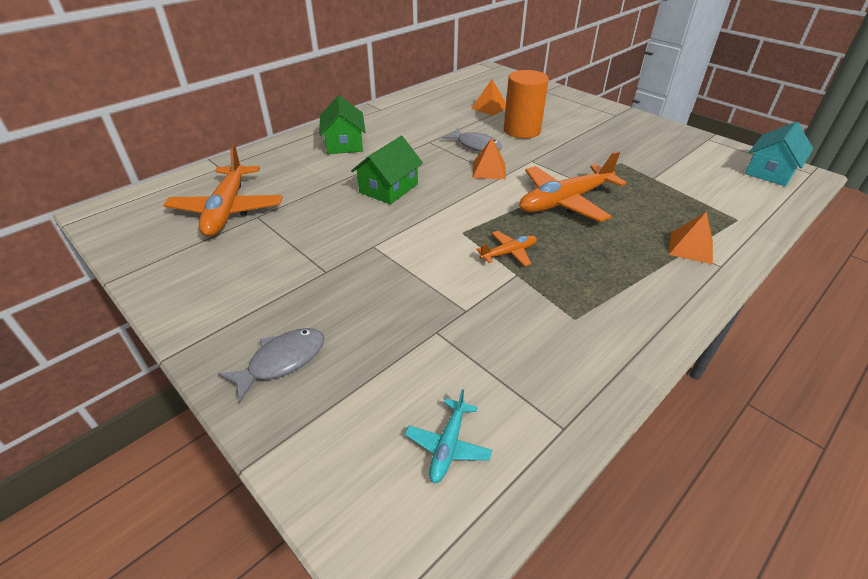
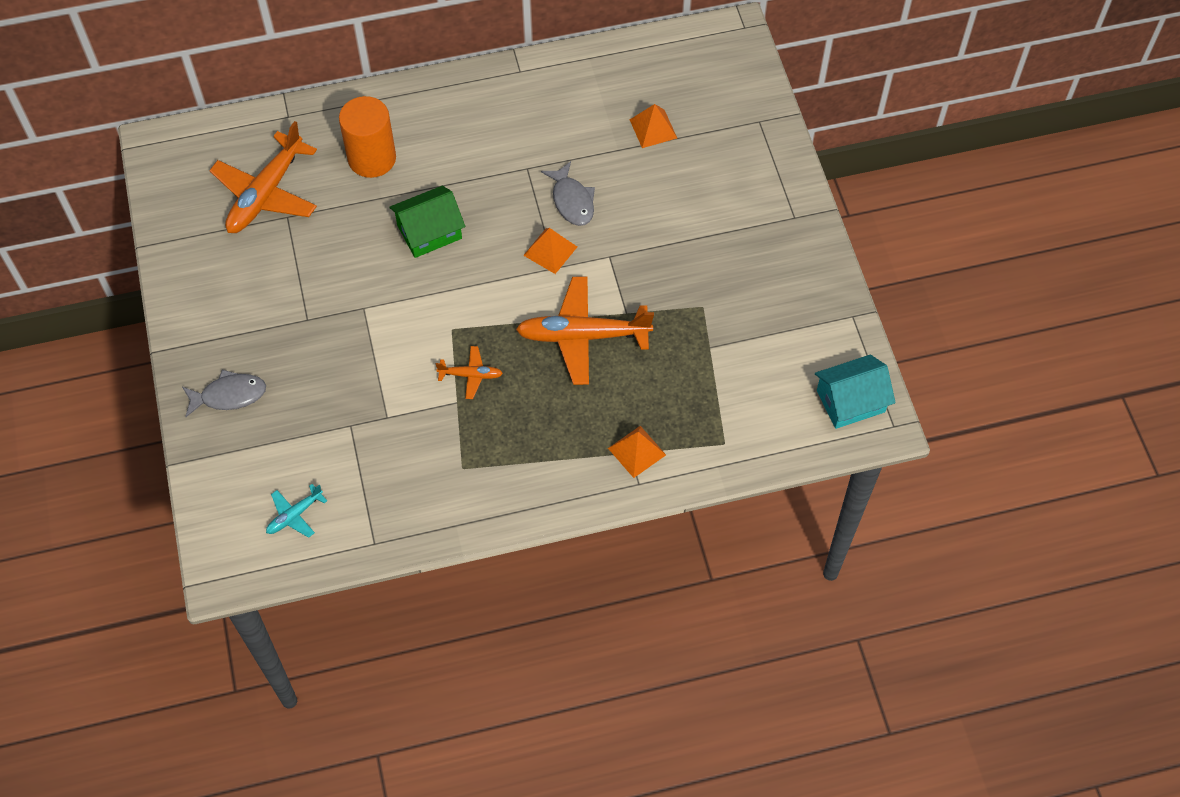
camera: 30 degrees right, 20 degrees up
green house [320,95,366,154] -> none
orange cylinder [504,70,549,139] -> orange cylinder moved to [339,96,396,178]

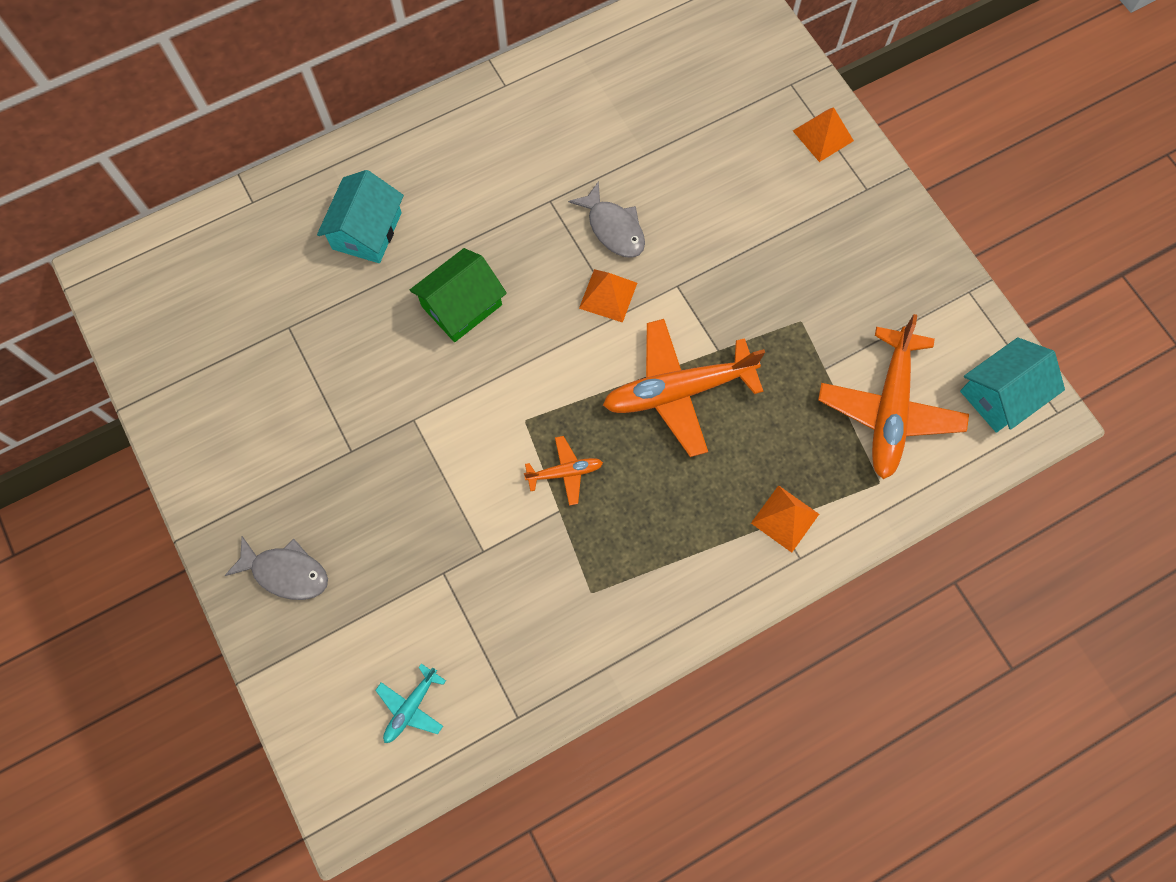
camera: 15 degrees left, 10 degrees up
grey fish [182,370,266,417] -> grey fish turned 45 degrees clockwise [224,536,328,600]
orange plane [209,121,317,233] -> orange plane moved to [818,314,969,479]
orange cylinder [339,96,396,178] -> turquoise house [317,170,404,263]
orange pyramid [630,104,677,148] -> orange pyramid moved to [793,107,854,162]

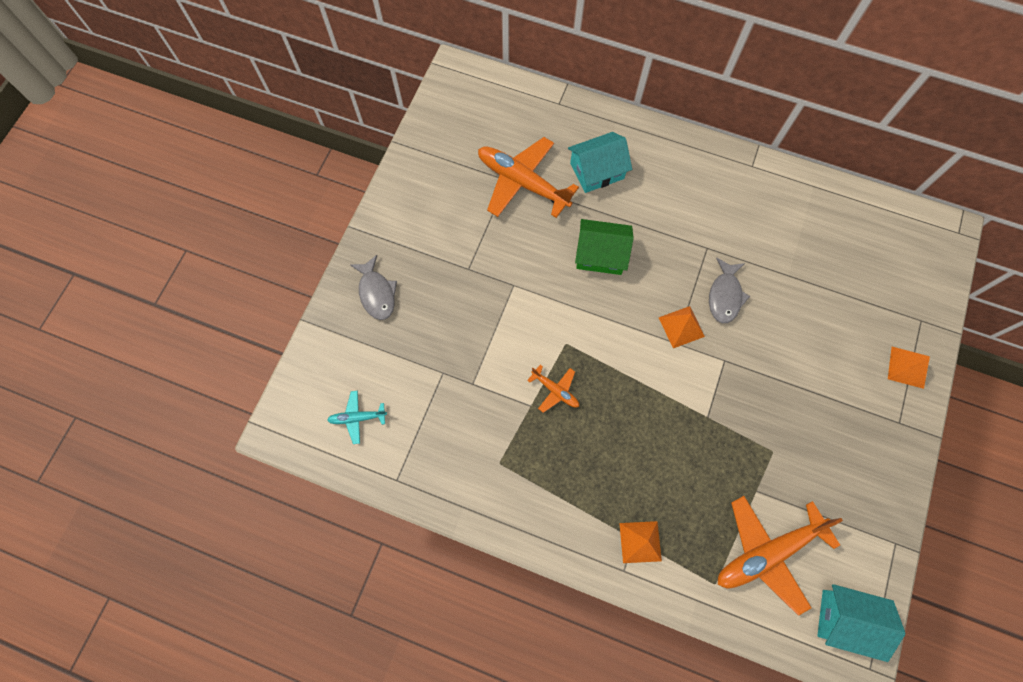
camera: 50 degrees right, 0 degrees up
orange plane [603,319,765,457] -> orange plane moved to [478,137,579,218]

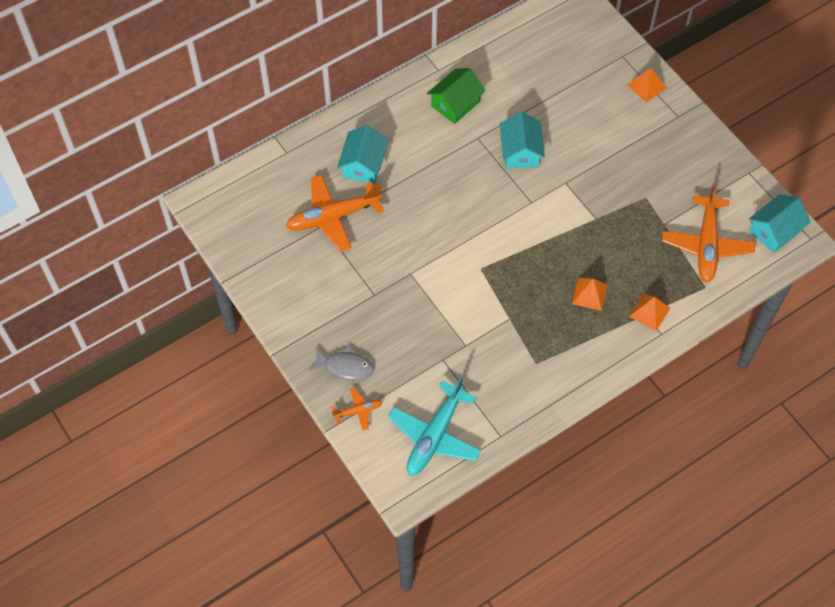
camera: 55 degrees left, 10 degrees down
turquoise plane [327,391,387,444] -> turquoise plane [388,377,481,476], size x2.08
orange plane [527,365,579,413] -> orange plane moved to [332,388,383,431]
green house [575,219,634,275] -> green house moved to [427,68,485,124]
orange pyramid [658,306,705,348] -> orange pyramid moved to [572,278,608,311]
grey fish [709,257,750,323] -> turquoise house [500,112,545,168]

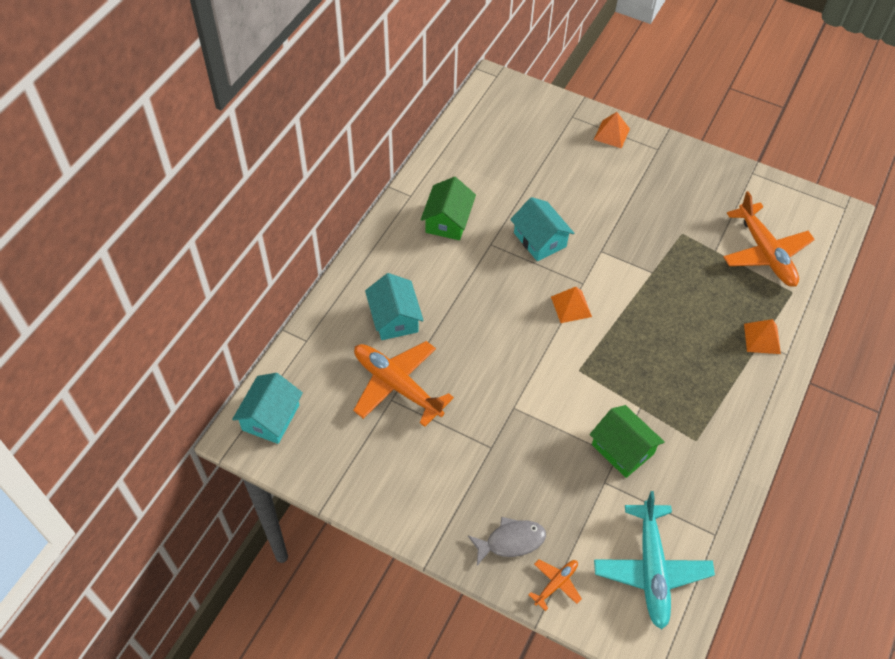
camera: 30 degrees left, 5 degrees down
orange plane [286,175,384,252] -> orange plane turned 90 degrees clockwise [353,341,454,427]
orange pyramid [572,278,608,311] -> orange pyramid moved to [551,287,592,323]
turquoise house [749,194,811,253] -> turquoise house moved to [232,373,303,444]
none -> green house [590,405,665,478]

